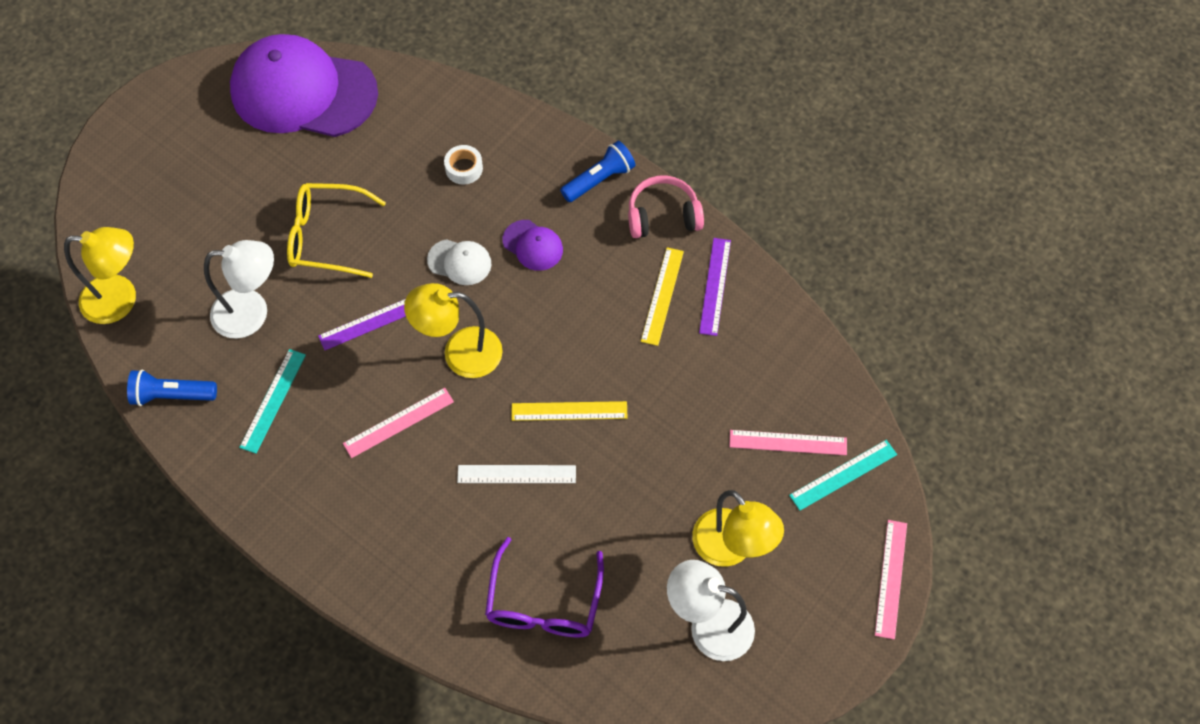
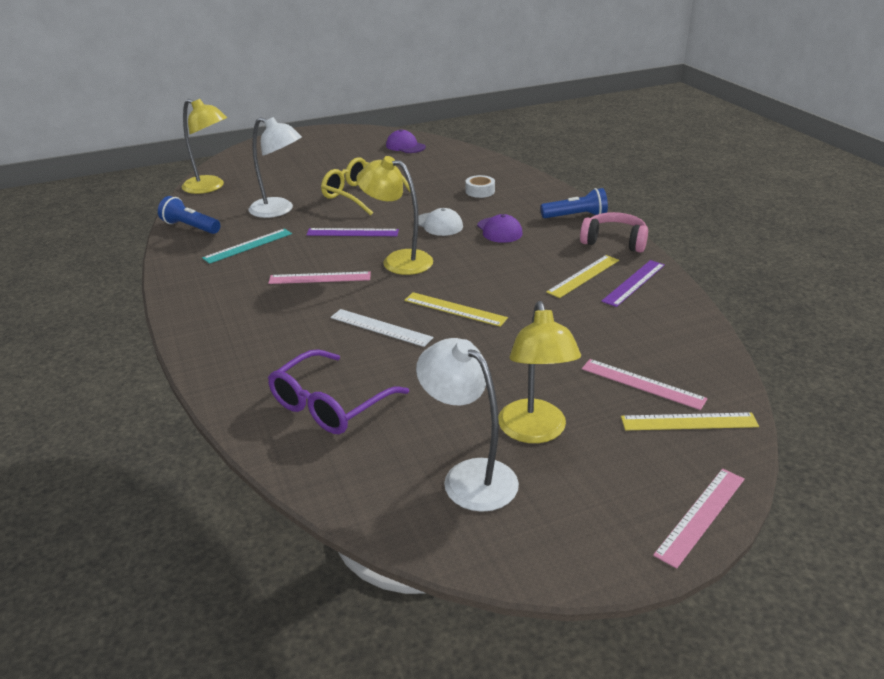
camera: 30 degrees right, 30 degrees down
purple cap [230,34,378,137] -> purple cap [386,129,426,153], size x0.41
turquoise ruler [789,440,897,510] -> yellow ruler [621,412,759,430]

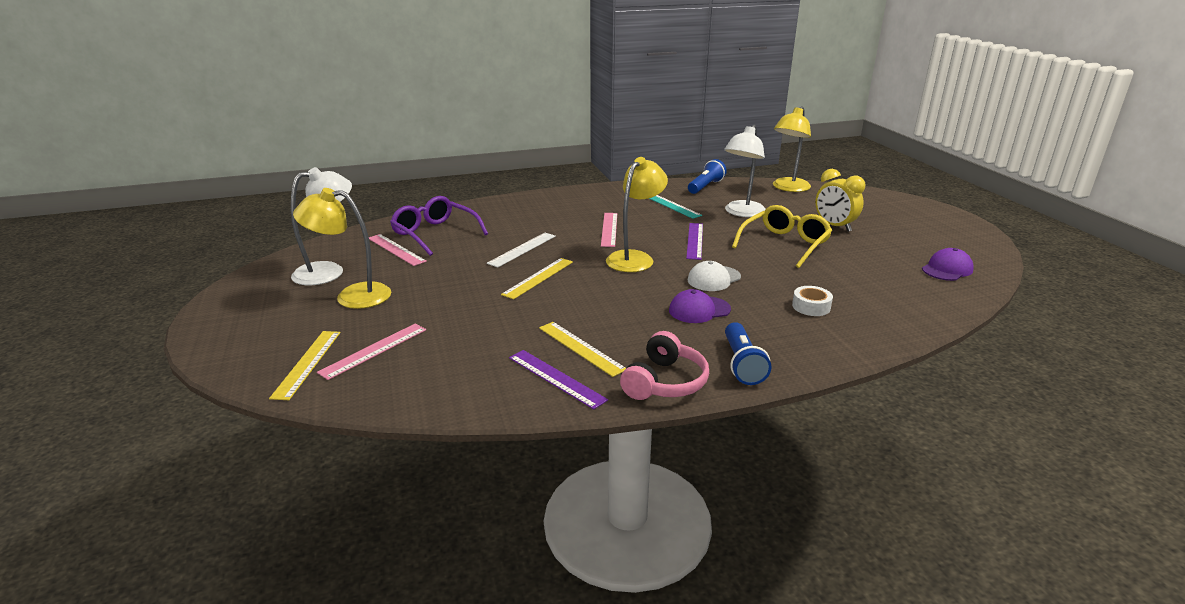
camera: 95 degrees right, 5 degrees down
pink ruler [653,469,745,569] -> pink ruler moved to [369,234,427,266]
none -> yellow clock [815,169,865,232]

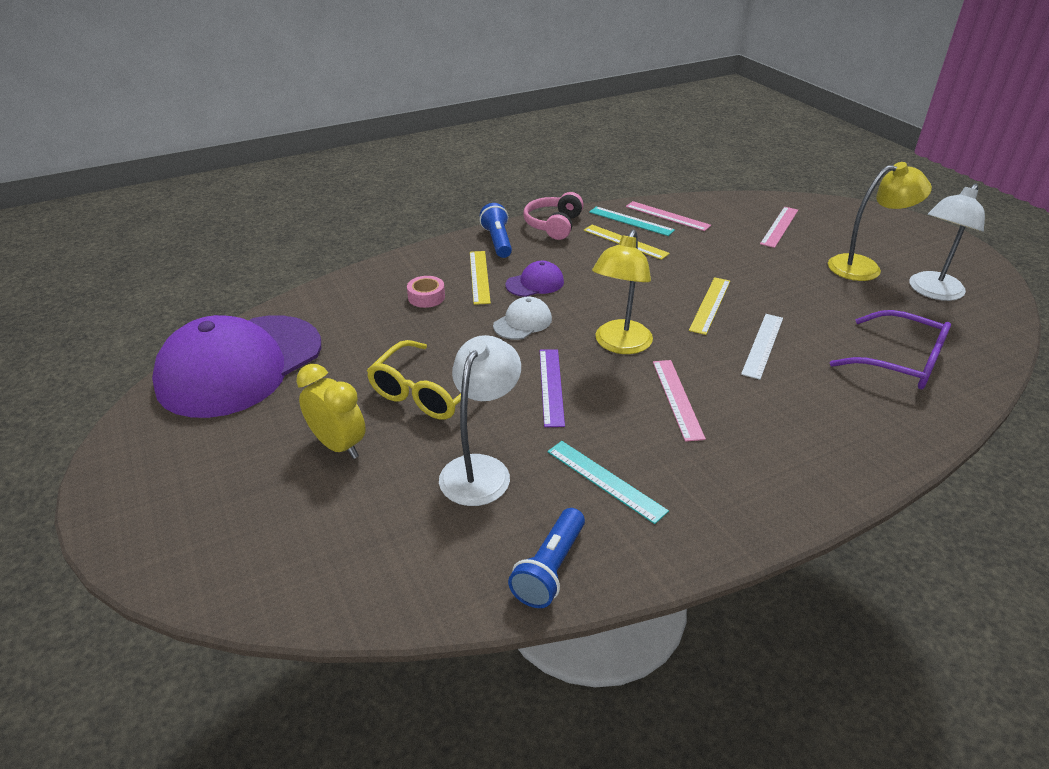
camera: 170 degrees right, 10 degrees up
yellow ruler [269,331,341,400] -> yellow ruler moved to [470,251,491,305]
pink ruler [369,234,427,266] -> pink ruler moved to [626,201,711,231]
purple ruler [509,350,608,409] -> turquoise ruler [589,206,675,236]
yellow lamp [773,106,811,192] -> none
white tape [792,286,833,316] -> pink tape [407,276,445,308]
purple cap [922,248,974,281] -> purple cap [152,315,321,418], size x2.43

